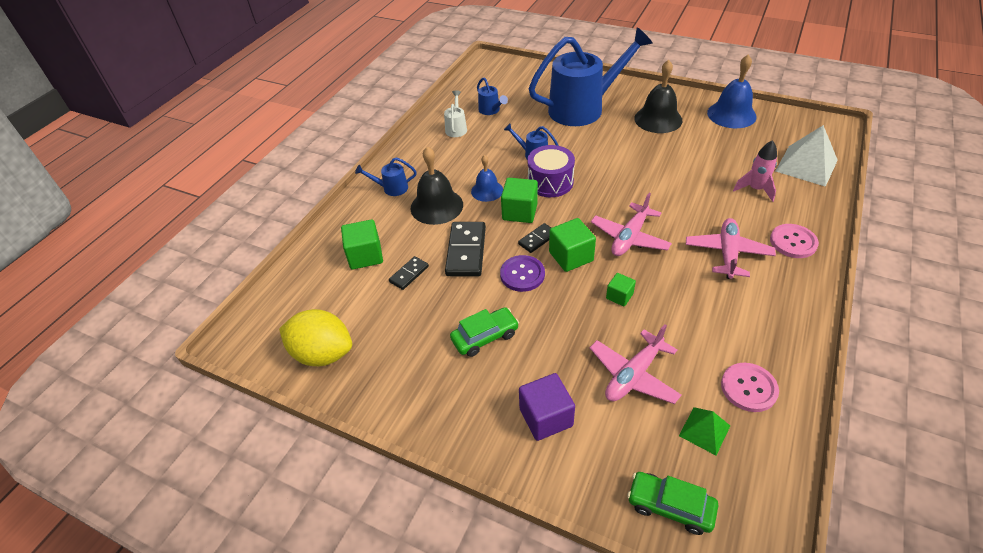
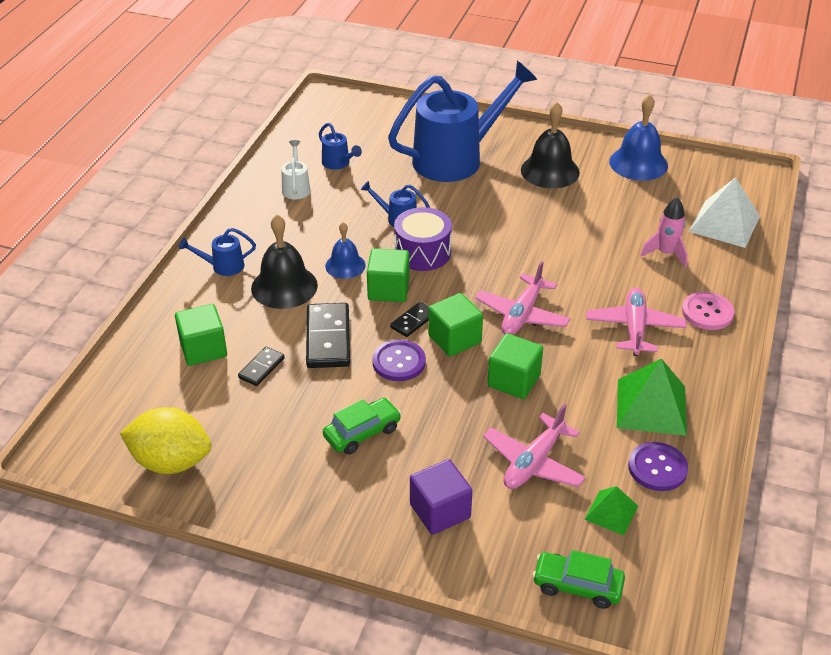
camera: 10 degrees left, 5 degrees down
green cube [606,273,636,306] -> green cube [487,333,543,399], size x1.71
pink button [721,363,779,412] -> purple button [628,442,688,491]
none -> green pyramid [617,358,687,436]

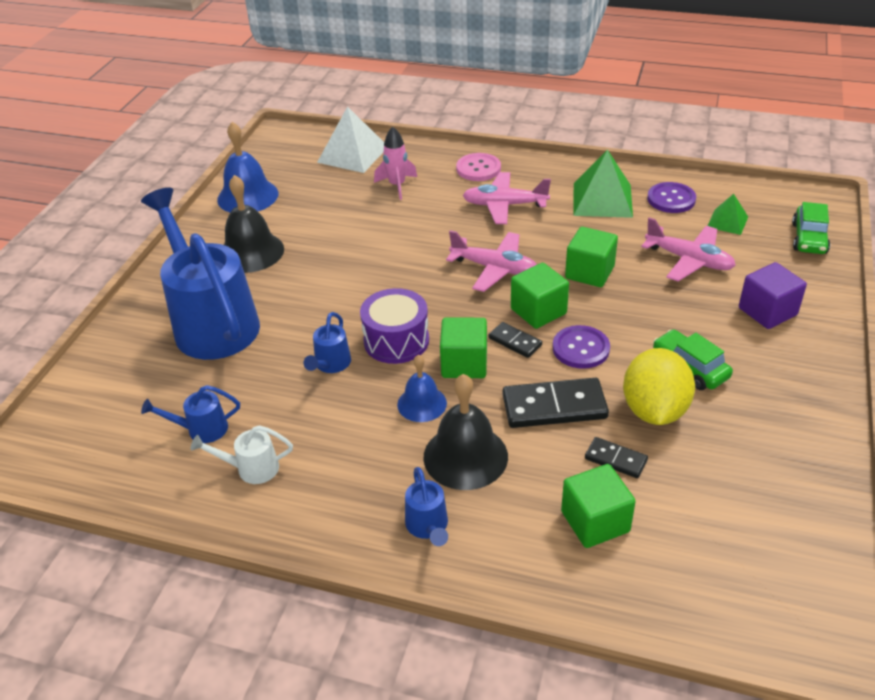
camera: 90 degrees left, 0 degrees up
yellow lemon [120,407,211,474] -> yellow lemon moved to [623,348,695,425]
blue watering can [319,123,362,170] -> blue watering can turned 150 degrees counterclockwise [141,385,240,443]

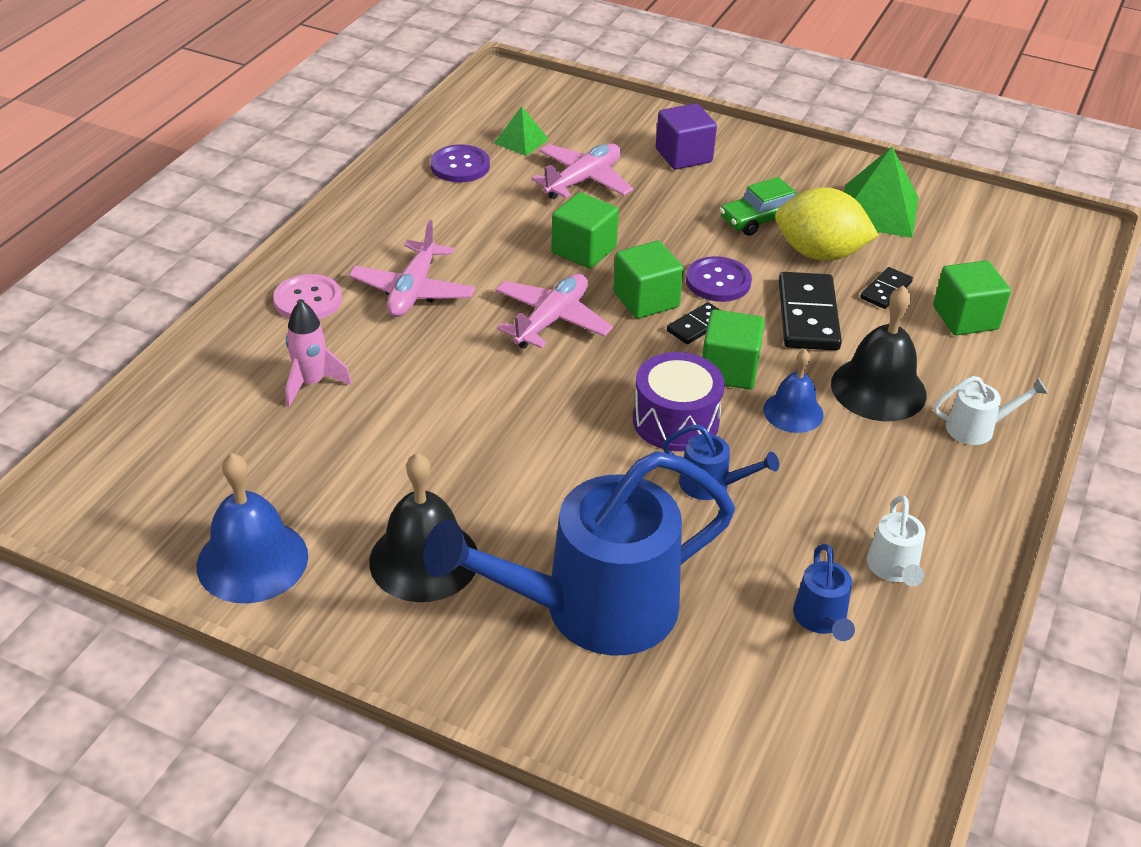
camera: 85 degrees left, 0 degrees up
white pyramid [317,106,384,173] -> none
blue watering can [405,467,448,546] -> white watering can [933,376,1048,445]
green pyramid [573,150,633,218] -> green pyramid moved to [844,147,919,238]
green car [792,202,830,254] -> none

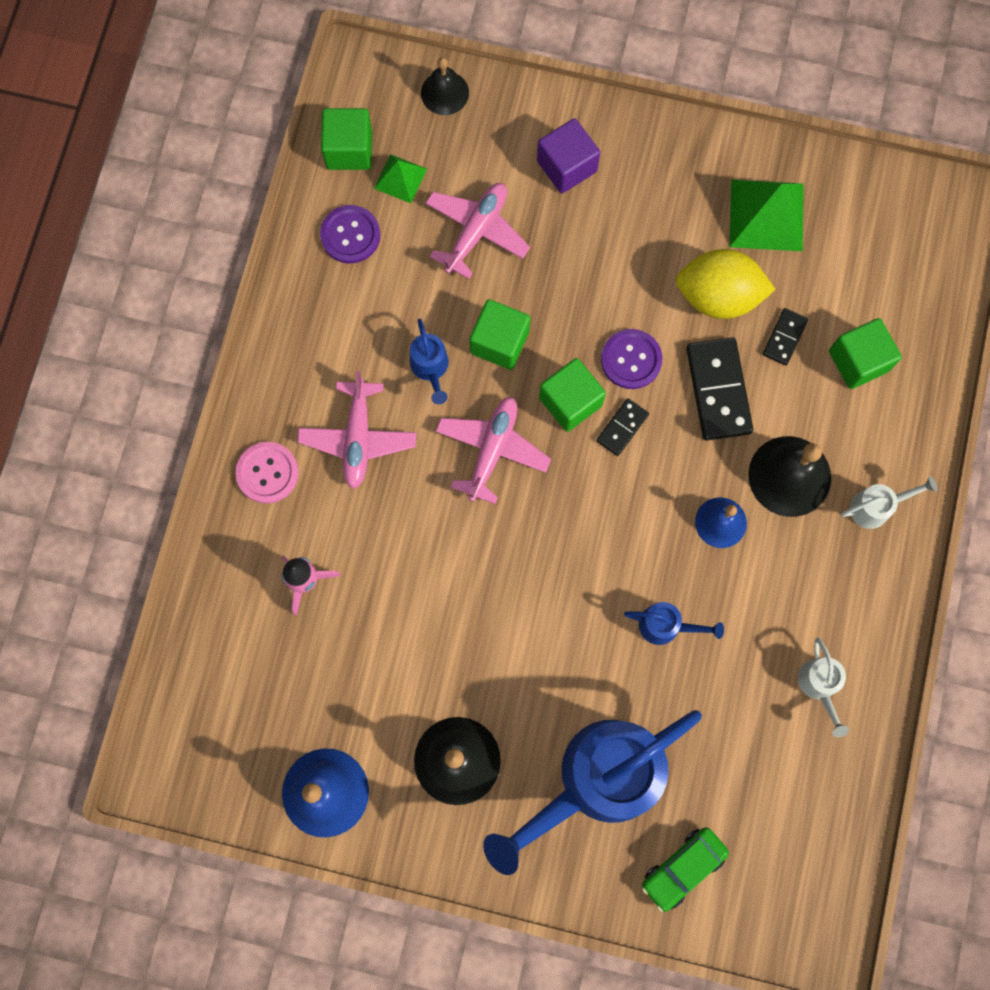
camera: 10 degrees left, 35 degrees up
purple drum [633,352,725,451] -> none
green cube [702,310,765,389] -> green cube moved to [321,108,372,170]
green car [720,177,798,236] -> green car moved to [642,827,729,912]
blue watering can [793,544,855,641] -> blue watering can moved to [410,319,449,404]
none -> black bell [421,57,469,115]

